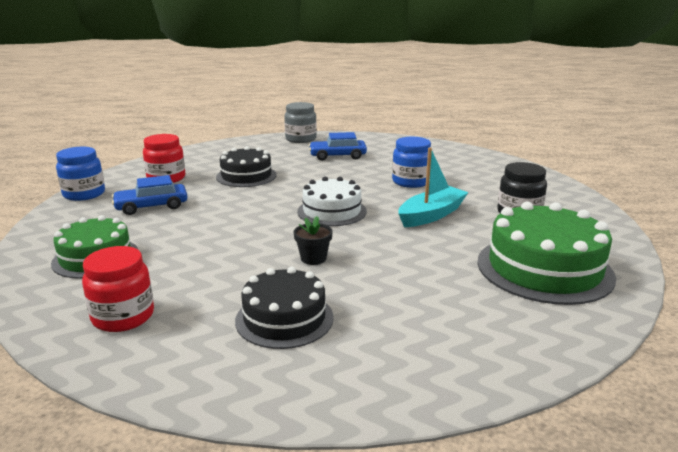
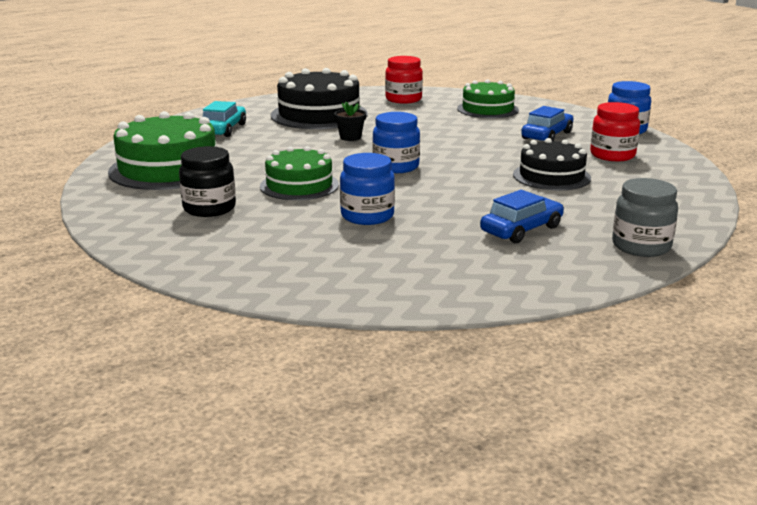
camera: 145 degrees right, 0 degrees up
black cake [235,267,334,349] -> black cake [271,68,368,129], size x1.55
white cake [297,177,367,226] -> blue jar [372,112,420,173]
turquoise boat [398,147,468,227] -> green cake [260,146,339,200]
none -> turquoise car [203,101,246,137]

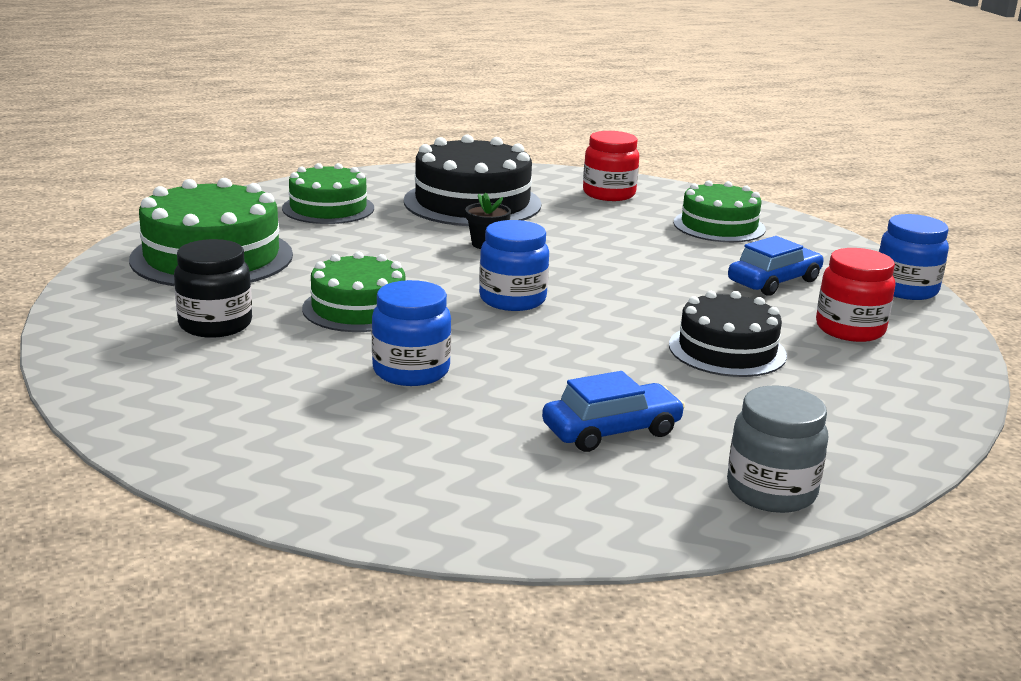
camera: 15 degrees right, 0 degrees up
turquoise car [203,101,246,137] -> green cake [282,163,374,224]

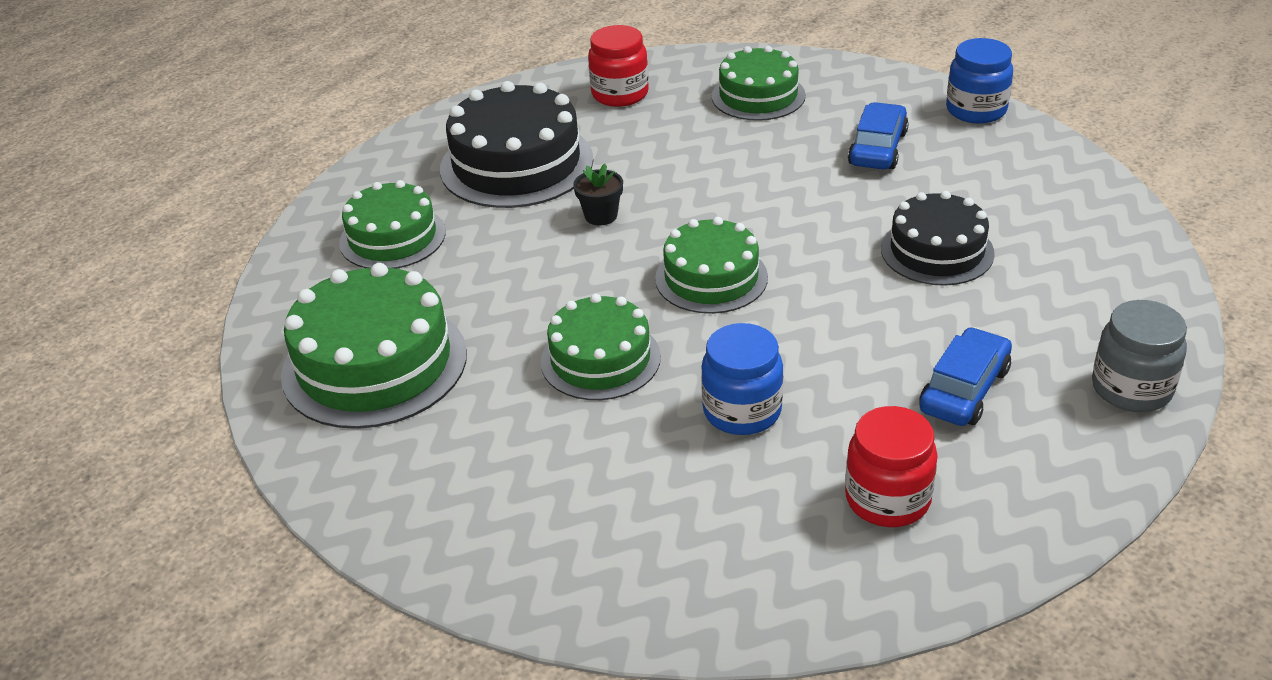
camera: 30 degrees left, 15 degrees up
black jar [174,239,252,338] -> none
blue jar [479,220,549,311] -> green cake [655,217,768,314]
red jar [816,248,895,342] -> red jar moved to [845,406,938,527]

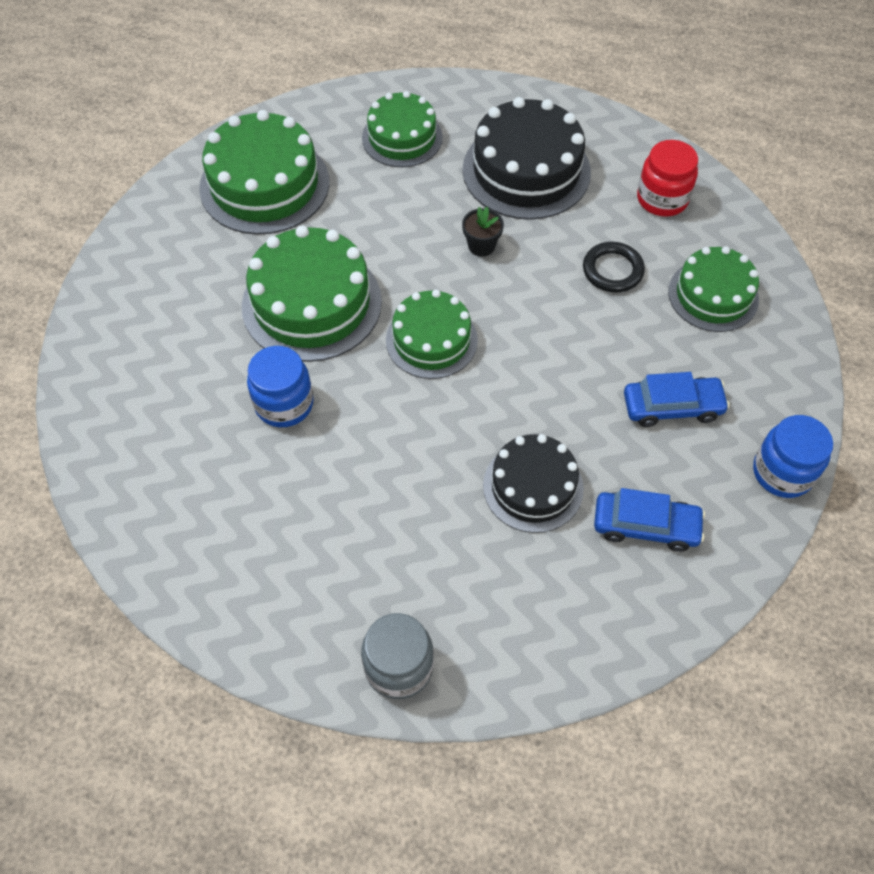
camera: 65 degrees right, 20 degrees up
green cake [541,294,661,400] -> green cake [242,226,382,362], size x1.55
red jar [845,406,938,527] -> none
blue car [919,327,1012,426] -> blue car moved to [594,488,705,552]
none -> black ring [583,242,645,292]

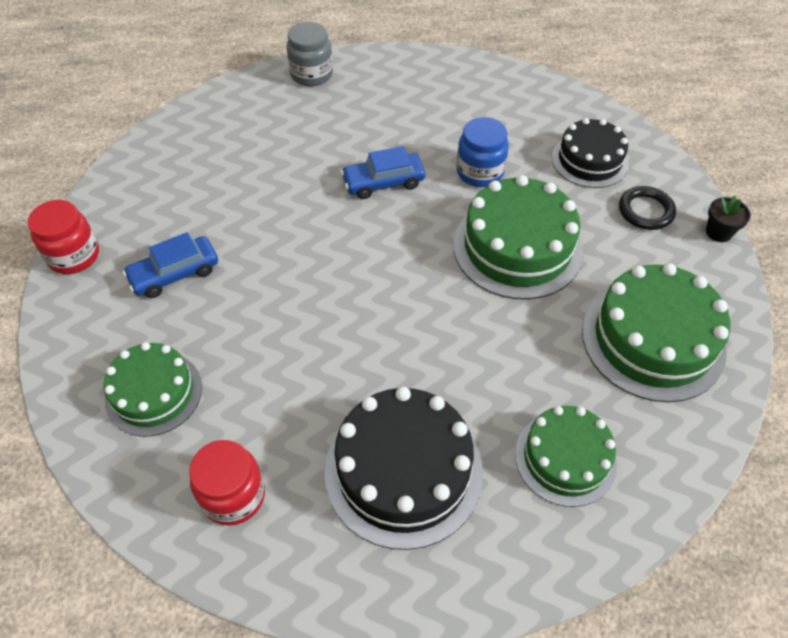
camera: 155 degrees right, 5 degrees down
green cake [386,290,478,379] -> none
black flower pot [462,207,504,257] -> black flower pot moved to [706,196,751,242]
black cake [483,434,584,533] -> black cake moved to [552,118,629,188]
black ring [583,242,645,292] -> black ring moved to [619,186,676,230]
blue car [594,488,705,552] -> blue car moved to [341,146,425,199]
blue jar [753,415,833,498] -> red jar [28,200,99,274]

